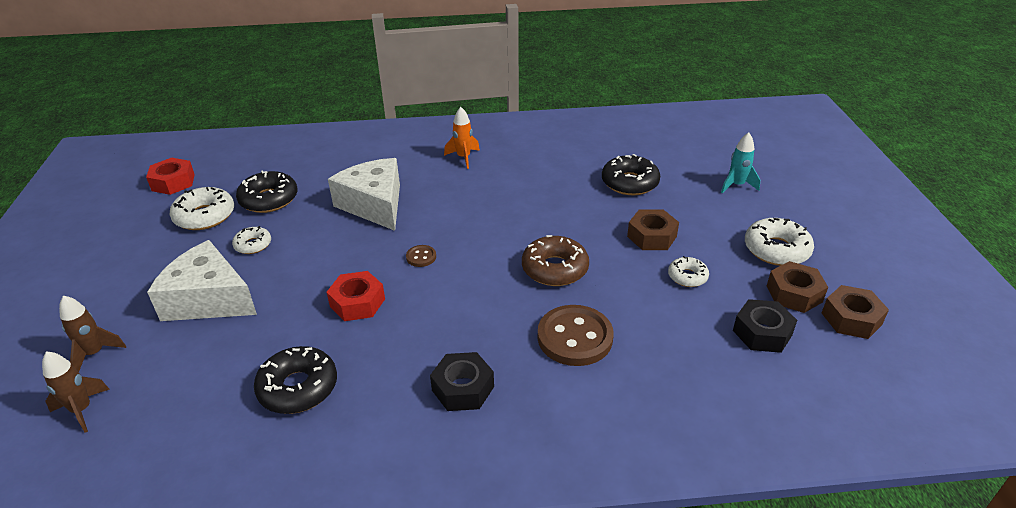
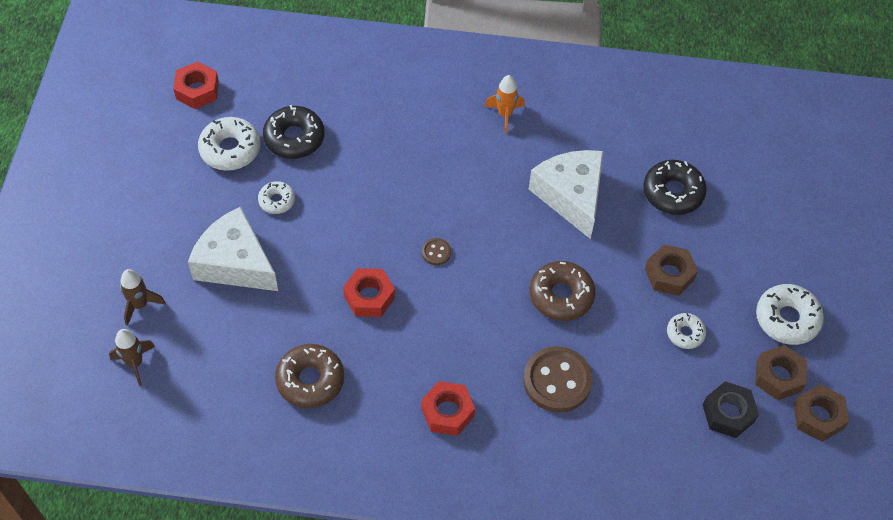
camera: 10 degrees right, 20 degrees up
black donut [254,346,337,414] -> brown donut [275,344,344,408]
white cheese [328,158,400,231] -> white cheese moved to [529,150,603,239]
black nut [430,352,494,411] -> red nut [421,381,475,436]
turquoise rocket [721,132,760,193] -> none

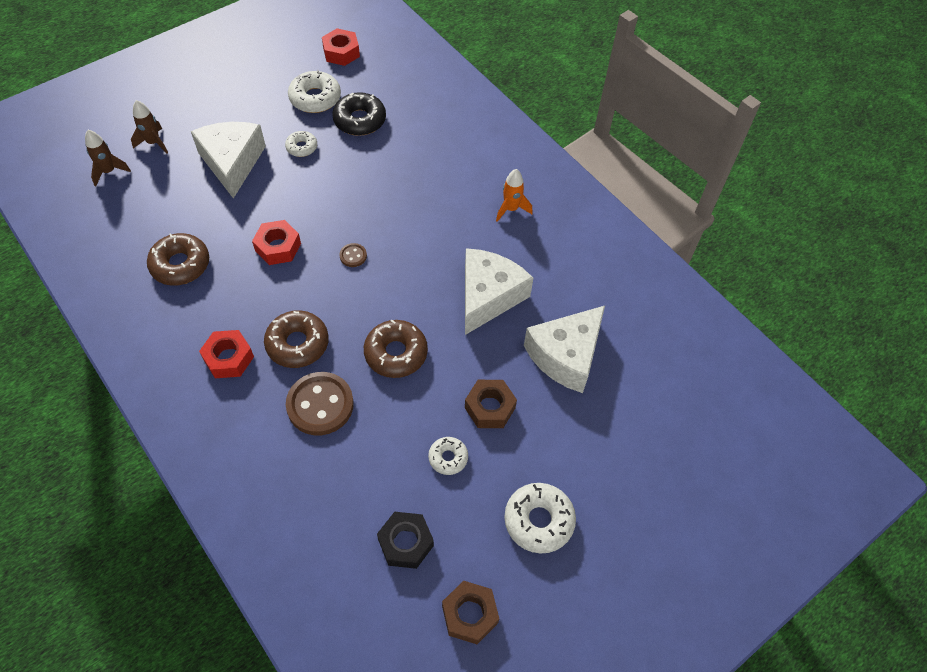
camera: 45 degrees right, 0 degrees up
black donut [643,160,707,215] -> white cheese [524,306,605,393]
brown nut [755,345,807,400] -> none
none -> brown donut [264,310,329,368]

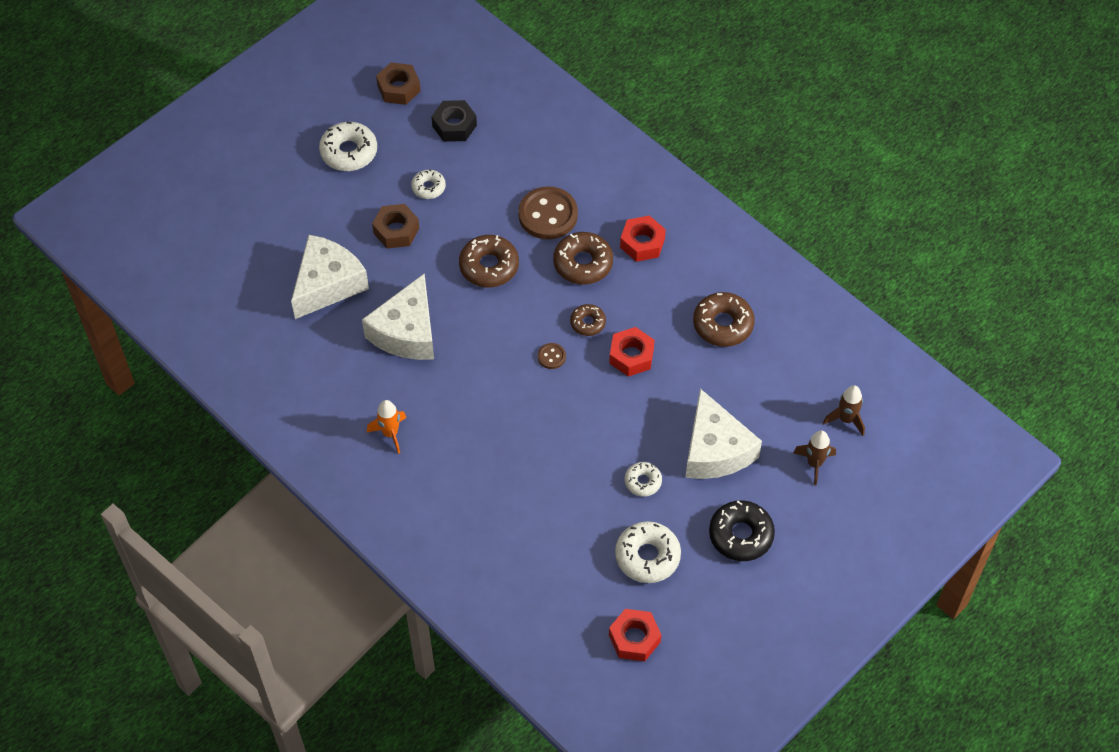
camera: 175 degrees right, 0 degrees up
black donut [332,92,386,136] -> black donut moved to [709,500,775,561]
none -> brown donut [570,304,606,336]

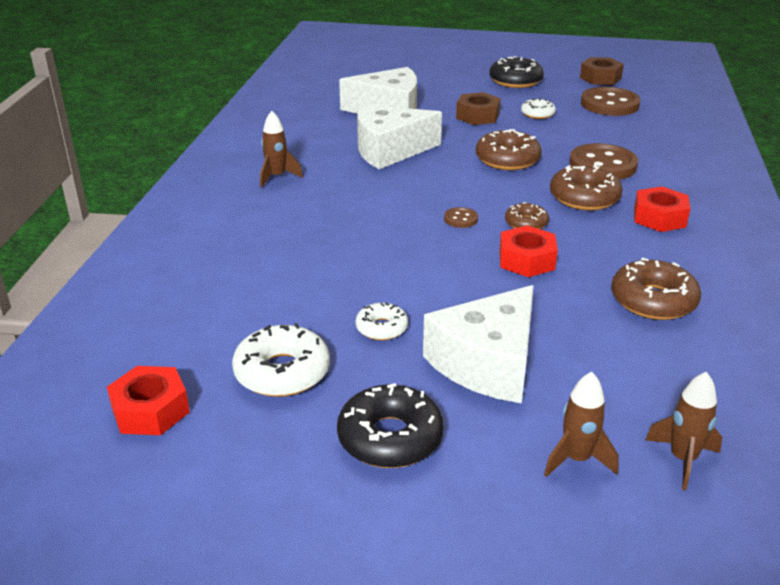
camera: 55 degrees right, 25 degrees down
white donut [319,122,377,171] -> black donut [489,56,544,88]
orange rocket [367,400,407,454] -> brown rocket [260,111,303,188]
black nut [431,100,477,142] -> brown button [581,87,640,116]

